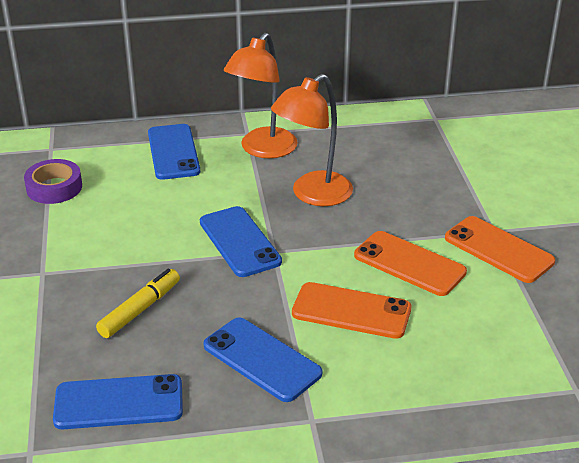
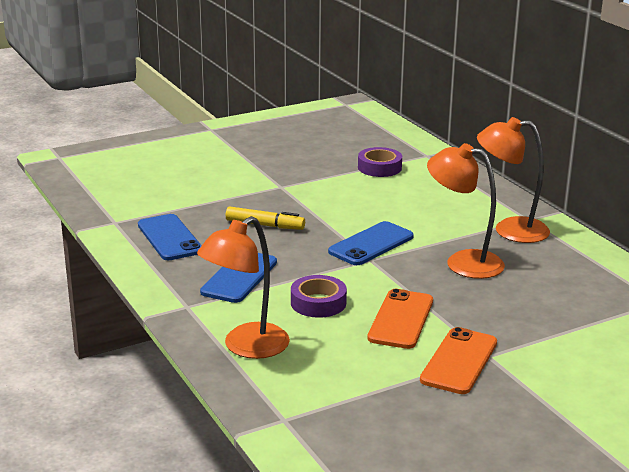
camera: 70 degrees right, 10 degrees down
blue phone [148,124,200,180] -> none
orange phone [292,282,411,339] -> purple tape [291,275,347,318]
none -> orange lamp [197,216,290,359]

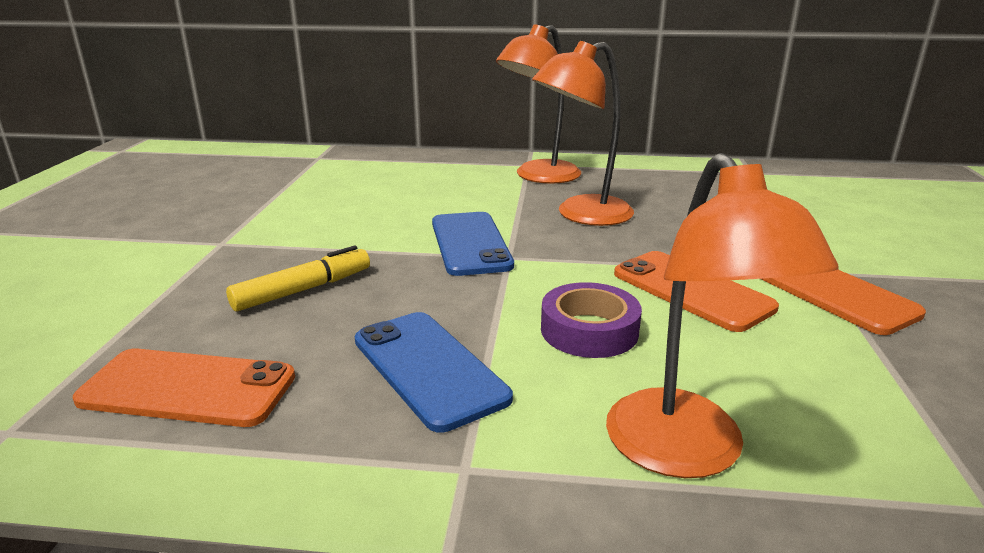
camera: 55 degrees left, 0 degrees up
blue phone [138,214,202,260] -> orange phone [73,349,295,427]
purple tape [358,147,402,177] -> none

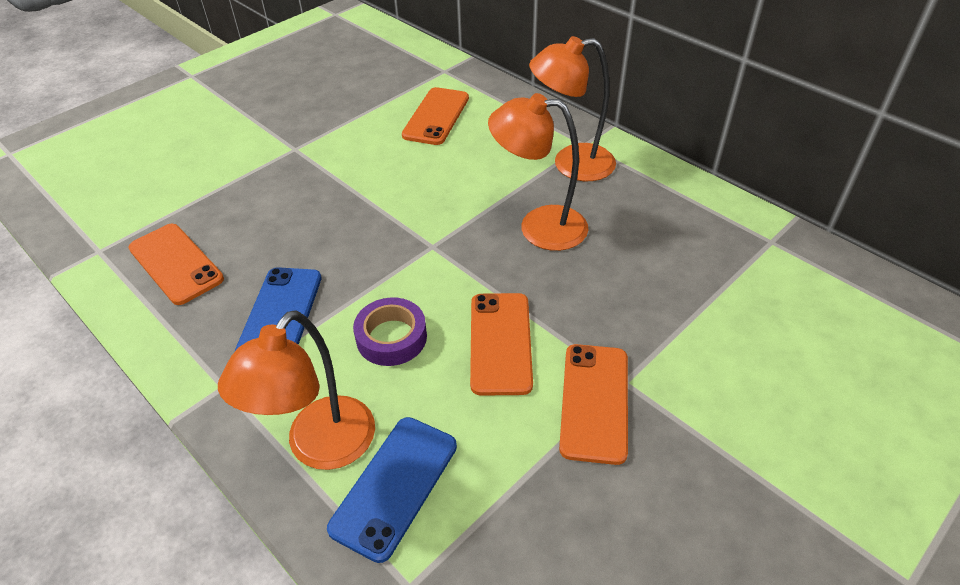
camera: 40 degrees right, 20 degrees up
yellow marker [226,246,370,312] -> none
blue phone [432,212,514,276] -> blue phone moved to [327,417,457,563]
none -> orange phone [402,87,469,145]

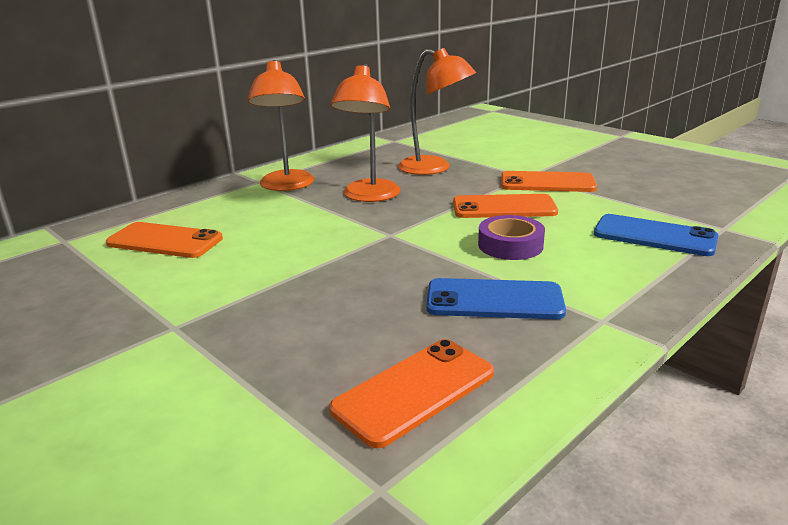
camera: 90 degrees left, 20 degrees down
orange lamp [218,310,375,470] -> orange lamp moved to [398,48,476,175]

